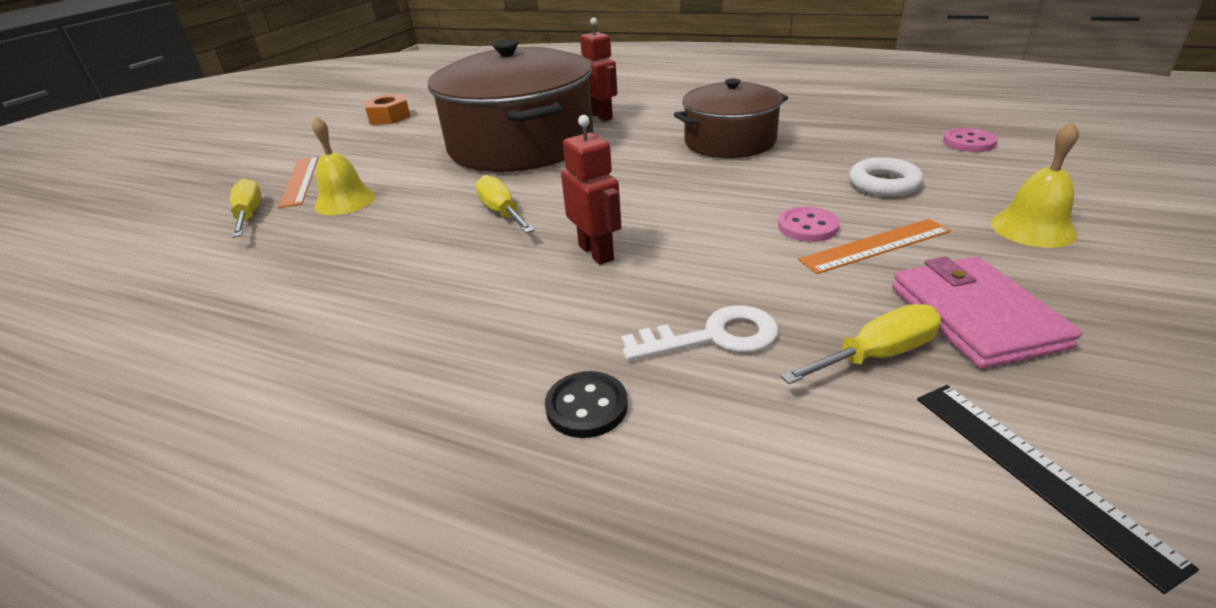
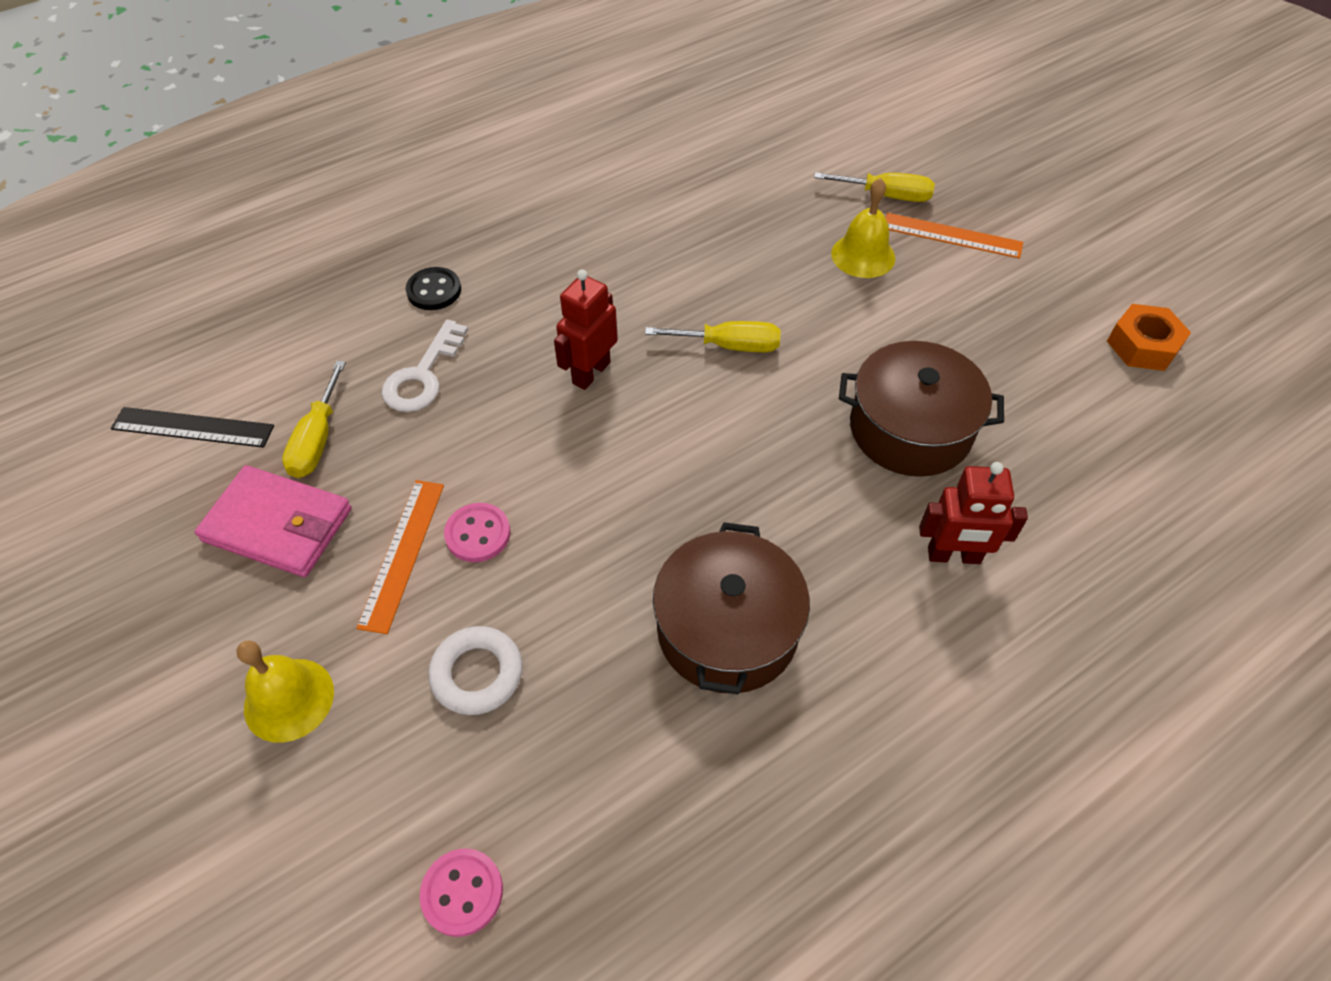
camera: 120 degrees right, 20 degrees up
brown pot [428,39,594,172] -> brown pot [839,341,1004,477], size x0.59
red robot [561,115,621,265] -> red robot turned 120 degrees clockwise [554,269,618,390]

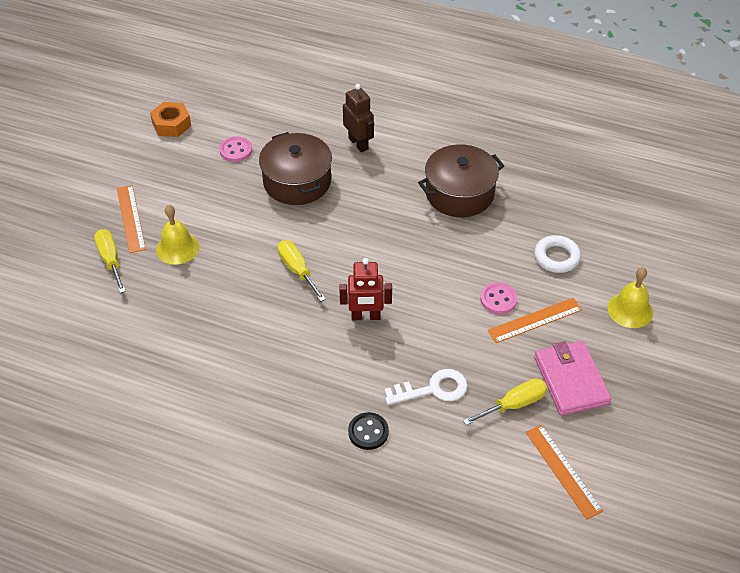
camera: 125 degrees left, 5 degrees down
black ruler [111,407,274,448] -> orange ruler [526,425,603,520]
pink button [419,848,503,937] -> pink button moved to [219,136,252,162]
red robot [919,462,1028,564] -> brown robot [343,84,374,152]

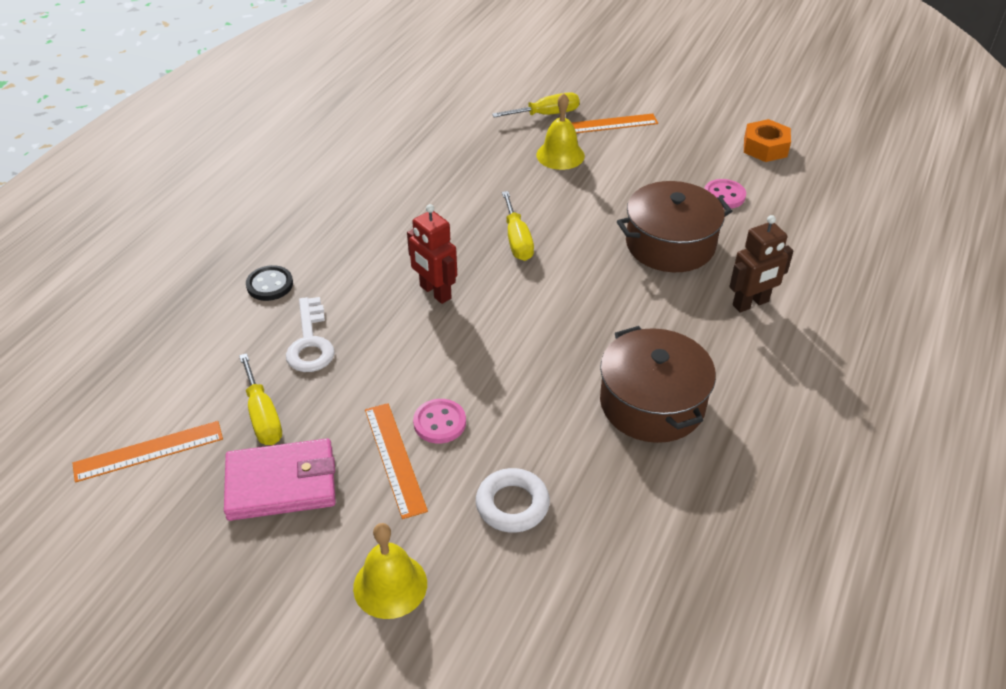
camera: 95 degrees right, 5 degrees down
yellow screwdriver [278,240,326,302] -> yellow screwdriver turned 105 degrees clockwise [502,191,534,261]
red robot [339,258,392,320] -> red robot turned 45 degrees counterclockwise [407,204,457,304]

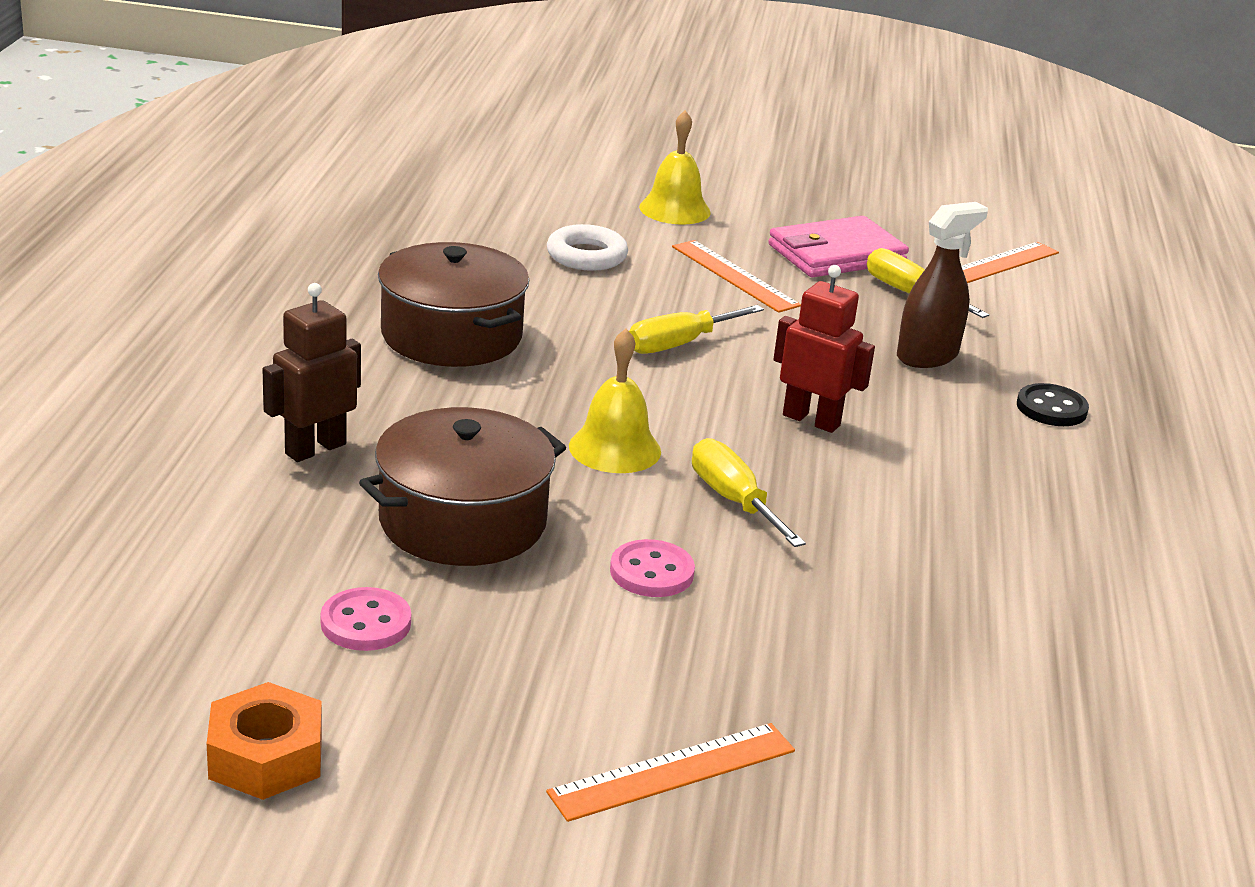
camera: 160 degrees right, 15 degrees down
white key [286,297,335,372] -> brown spray bottle [897,202,988,368]
pink button [413,399,466,444] -> pink button moved to [610,539,695,597]
yellow screwdriver [492,92,579,118] -> yellow screwdriver moved to [629,305,764,354]
yellow bell [536,93,585,170] -> yellow bell moved to [569,329,661,473]

